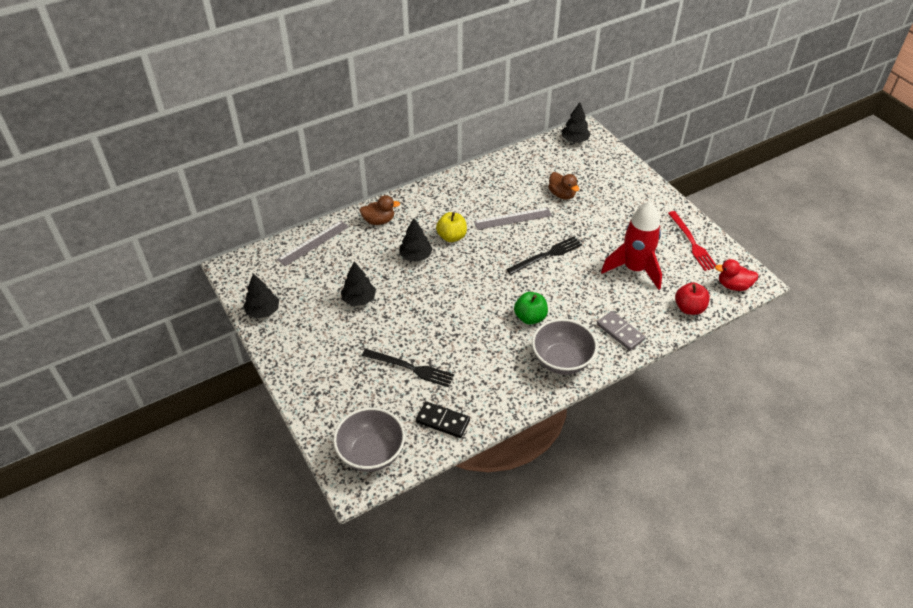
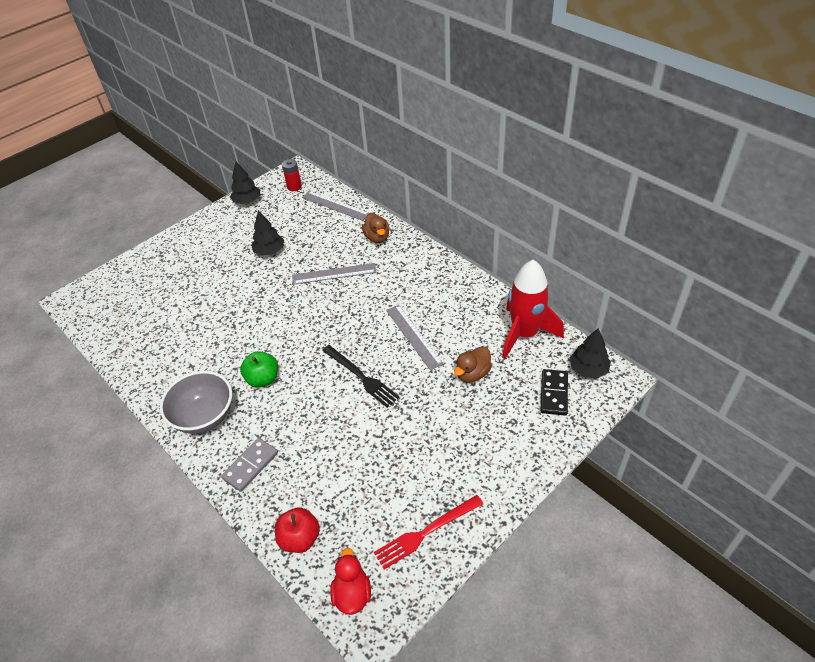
camera: 80 degrees right, 0 degrees up
grey bowl [333,407,405,472] -> none
black fork [362,349,454,387] -> none
black tree [399,218,433,262] -> grey ruler [292,263,376,285]
black domino [416,401,470,438] -> black domino moved to [541,369,568,415]
yellow apple [436,212,467,242] -> none
red rocket [601,201,662,290] -> red rocket moved to [502,260,564,359]
none -> red battery [282,159,302,191]

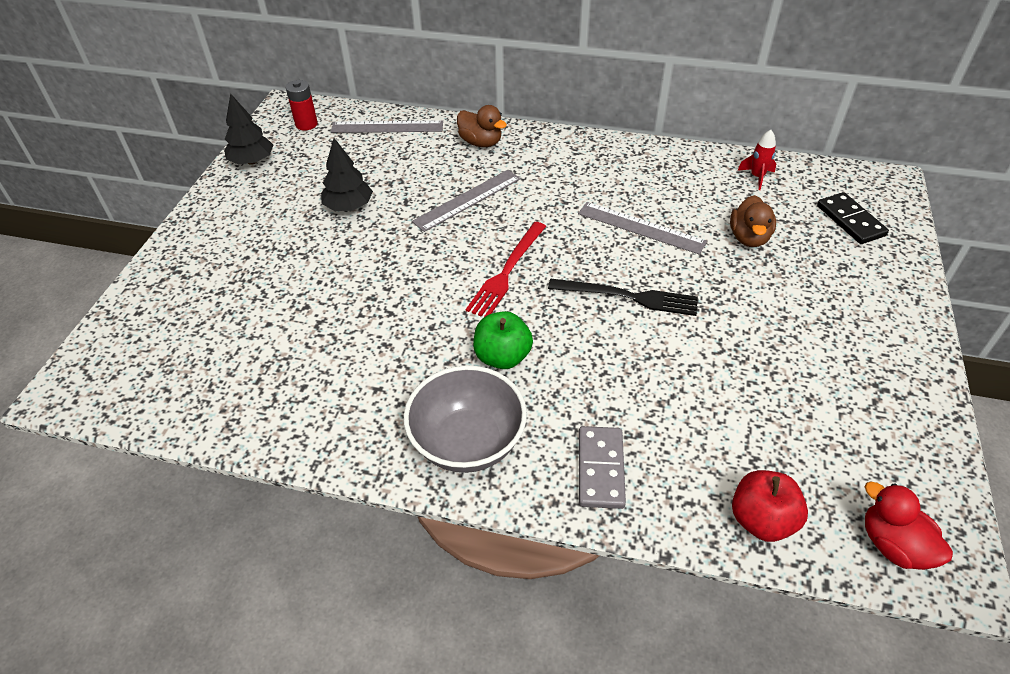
camera: 35 degrees left, 0 degrees up
red fork [374,495,483,569] -> red fork moved to [466,222,546,317]
red rocket [502,260,564,359] -> red rocket [737,130,776,190], size x0.42
black tree [570,329,611,379] -> none

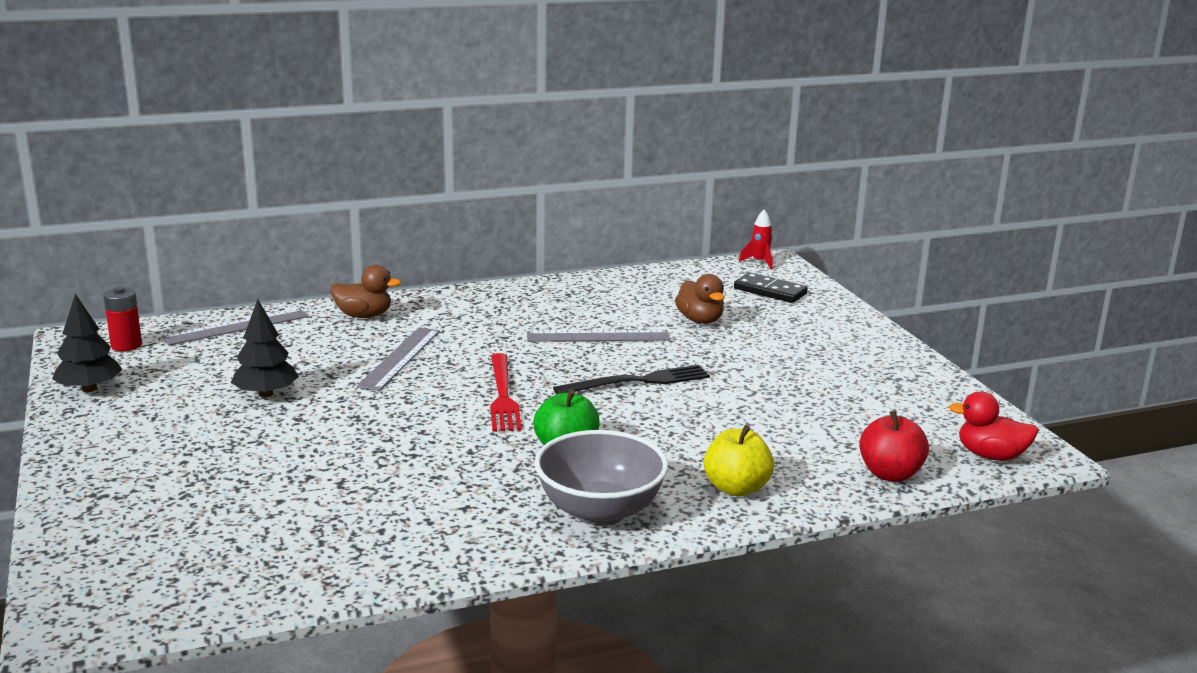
camera: 35 degrees left, 25 degrees down
grey domino [579,426,626,509] -> yellow apple [704,425,774,496]
red rocket [737,130,776,190] -> red rocket moved to [739,210,773,269]

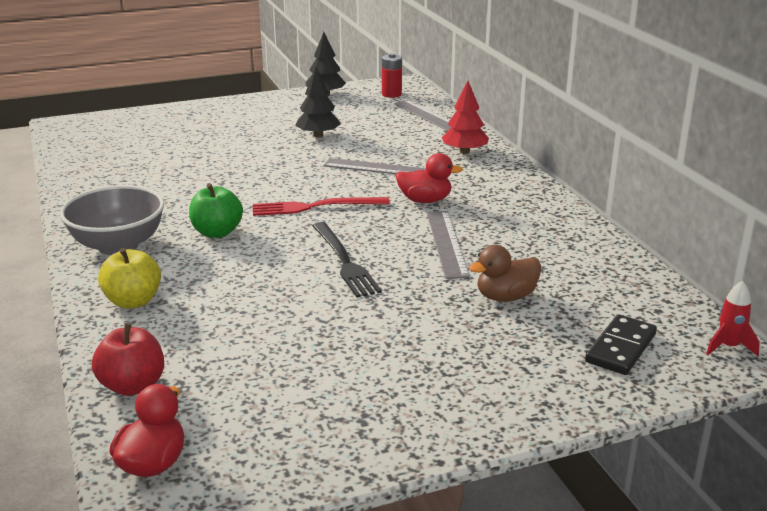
camera: 90 degrees right, 5 degrees up
brown duck [331,265,401,318] -> red tree [442,81,489,154]
none -> red duck [395,153,463,203]

